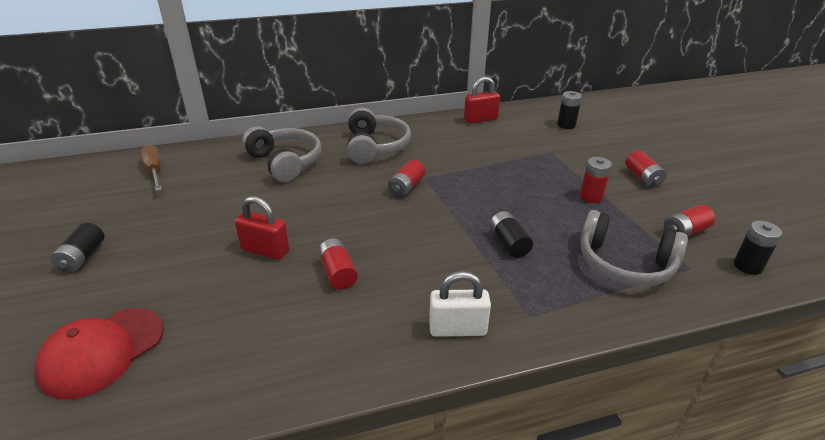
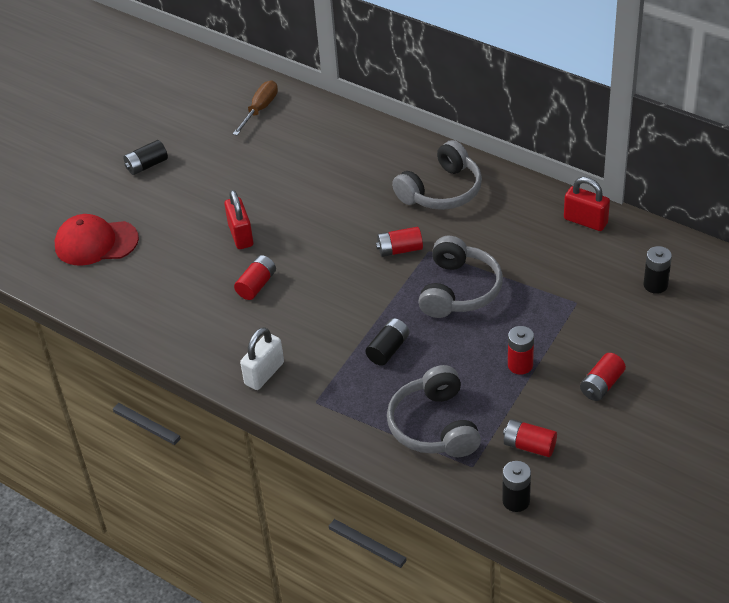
camera: 55 degrees right, 10 degrees up
grey headphones [242,126,321,182] -> grey headphones moved to [418,236,503,318]
white padlock [429,271,491,337] -> white padlock turned 75 degrees clockwise [240,327,284,390]

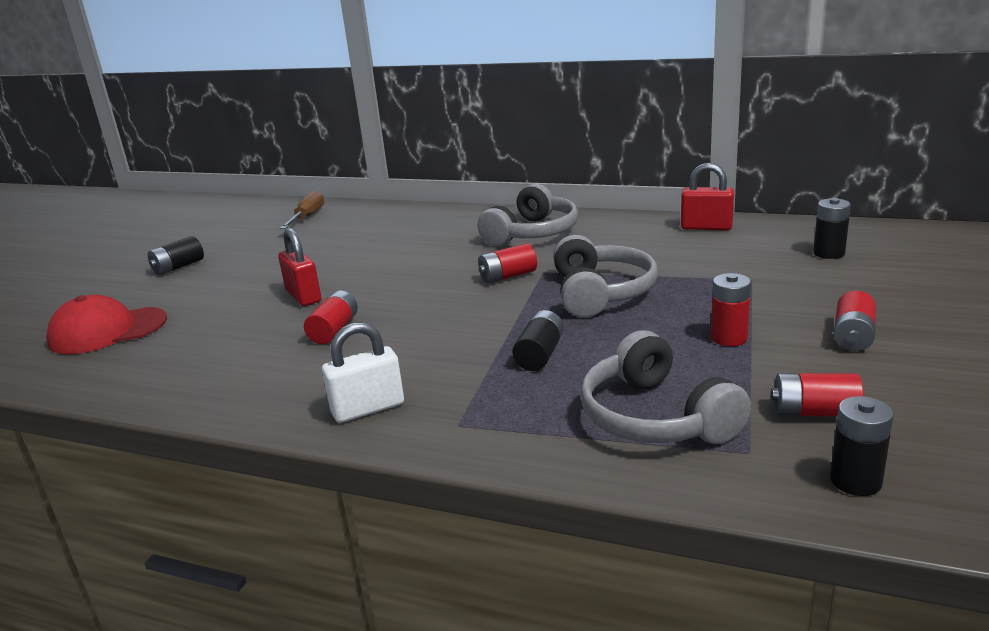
camera: 15 degrees left, 20 degrees down
white padlock [240,327,284,390] -> white padlock turned 45 degrees clockwise [322,322,404,423]

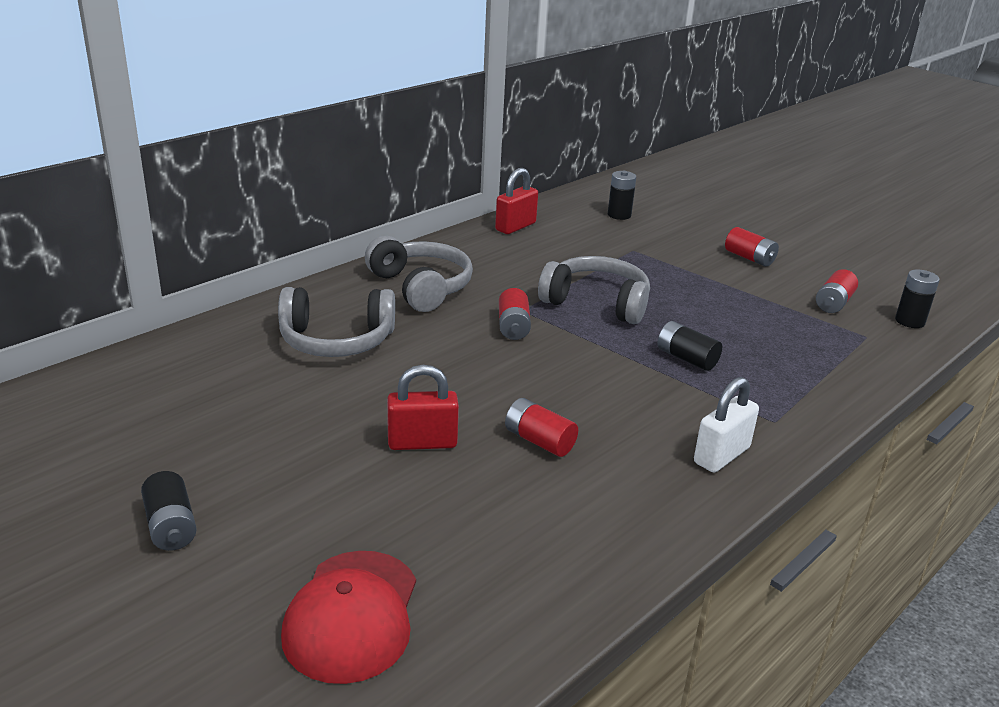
camera: 70 degrees left, 5 degrees up
brown screwdriver [280,191,324,229] -> none
white padlock [322,322,404,423] -> white padlock turned 45 degrees clockwise [694,377,759,472]
grey headphones [580,330,751,444] -> grey headphones moved to [278,287,395,357]
red battery [711,273,751,346] -> none

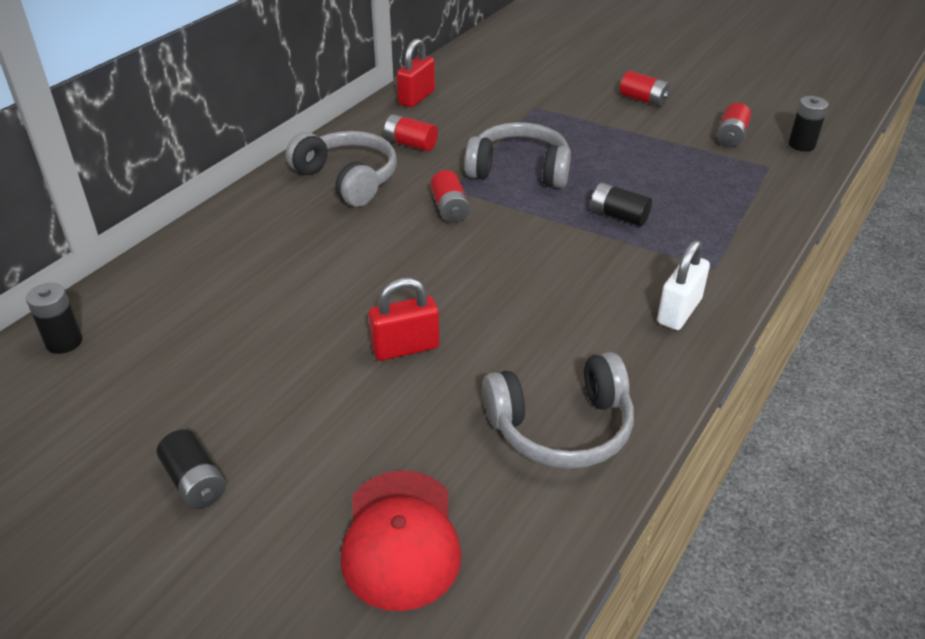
camera: 10 degrees left, 10 degrees up
grey headphones [278,287,395,357] -> grey headphones moved to [483,352,634,469]
red battery [505,398,578,457] -> red battery moved to [384,114,438,151]
black battery [608,171,636,220] -> black battery moved to [26,283,83,354]

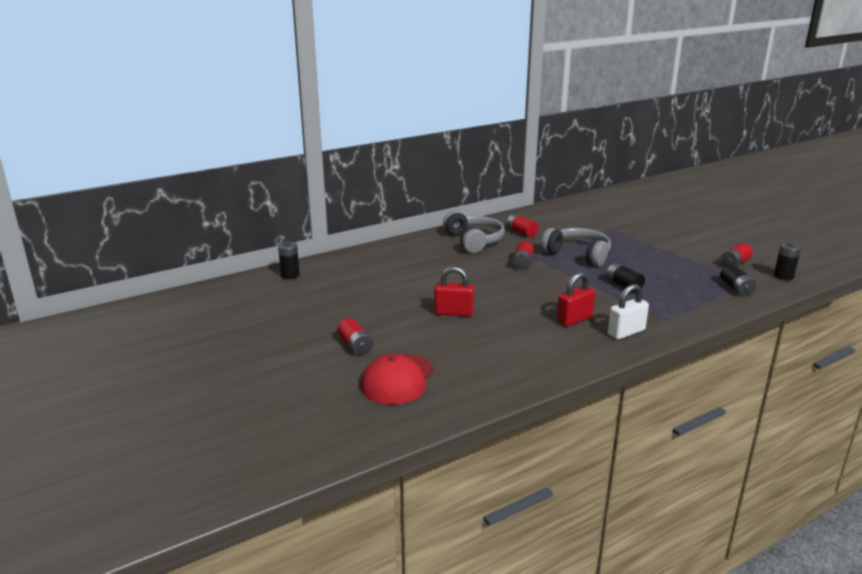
camera: 25 degrees right, 15 degrees down
black battery [157,429,226,509] -> black battery moved to [720,264,756,296]
red padlock [397,38,435,107] -> red padlock moved to [557,272,595,326]
grey headphones [483,352,634,469] -> none
red battery [620,71,671,107] -> red battery moved to [337,318,373,355]

